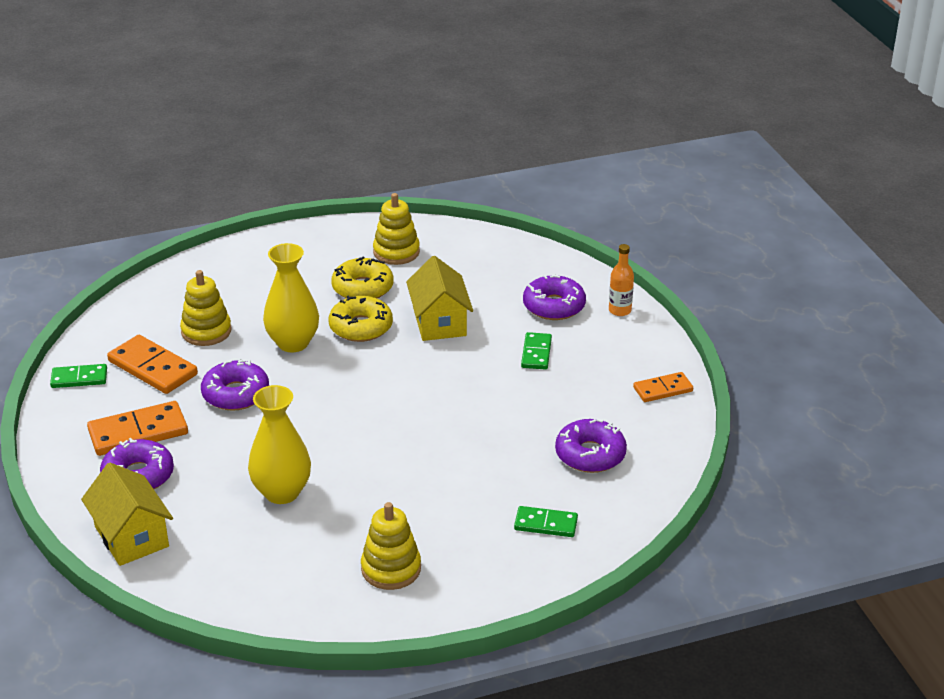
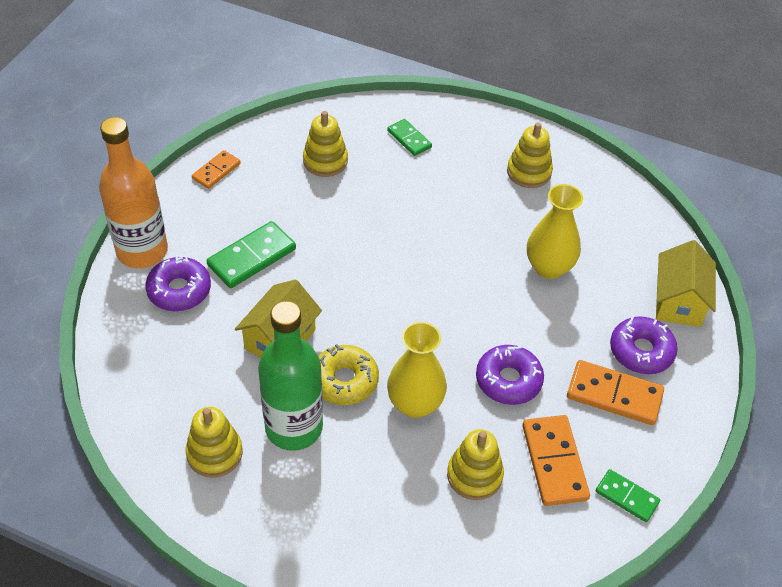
camera: 140 degrees left, 15 degrees up
yellow donut [331,256,394,298] -> green bottle [258,301,323,451]
green domino [521,332,552,370] -> green domino [207,221,296,288], size x1.64
purple donut [555,419,627,473] -> yellow stacking toy [303,111,348,177]
orange bottle [609,244,634,316] -> orange bottle [99,117,168,268], size x2.26
orange domino [633,372,693,402] -> orange domino turned 75 degrees counterclockwise [192,150,241,189]

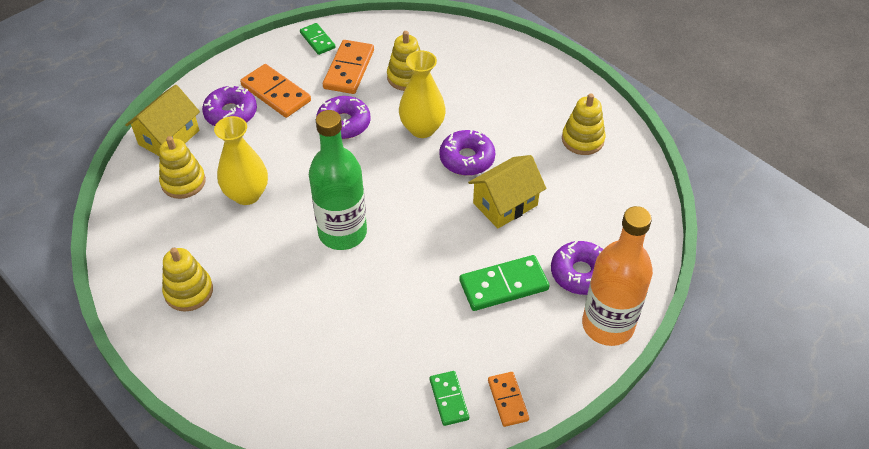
camera: 155 degrees left, 0 degrees up
orange domino [192,150,241,189] -> orange domino turned 75 degrees counterclockwise [488,372,529,427]
green bottle [258,301,323,451] -> green bottle moved to [309,110,367,250]
yellow stacking toy [303,111,348,177] -> yellow stacking toy moved to [159,136,206,199]
yellow donut [318,344,379,405] -> purple donut [439,130,495,176]
green domino [387,119,432,156] -> green domino moved to [430,371,469,426]

